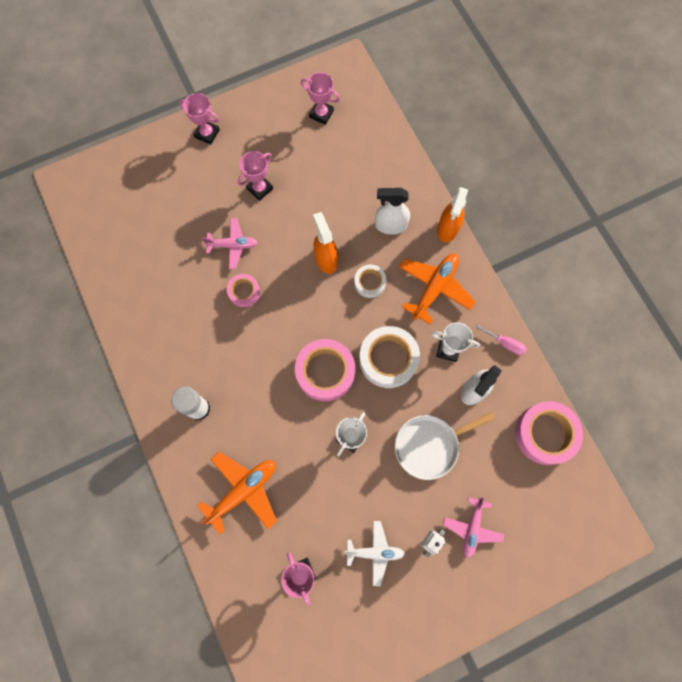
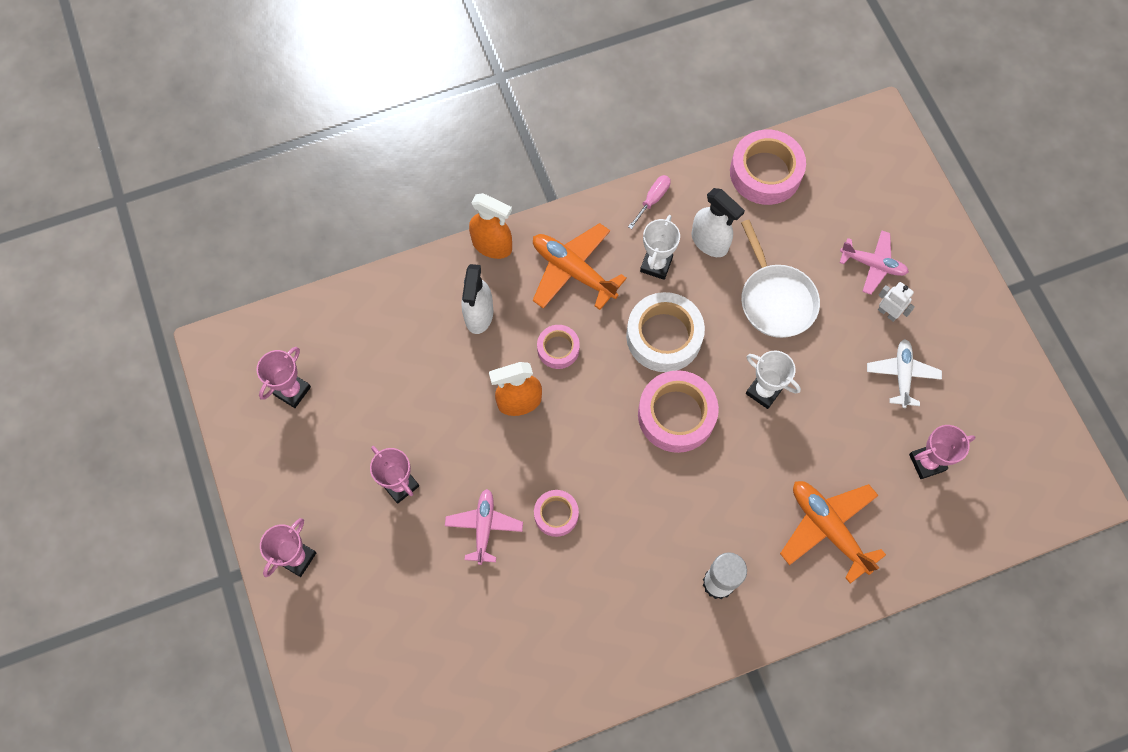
camera: 85 degrees left, 5 degrees down
white tape [354,265,386,298] -> pink tape [537,325,580,369]

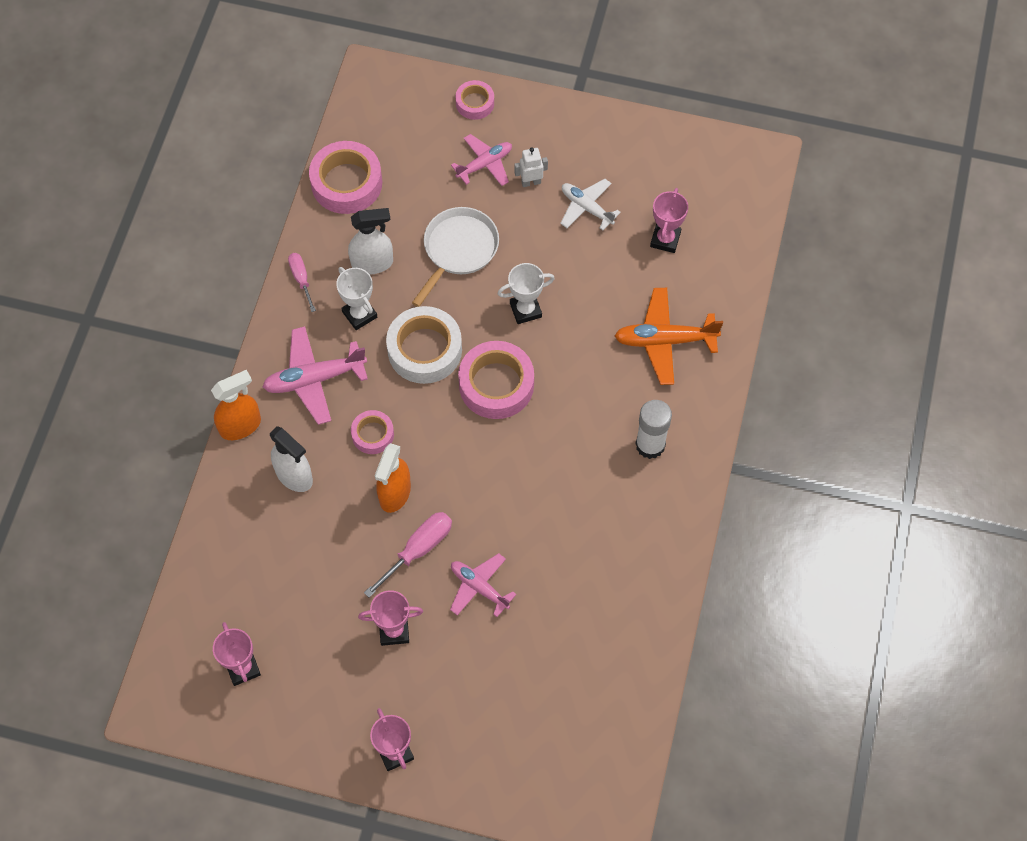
camera: 55 degrees left, 5 degrees down
orange plane [533,223,627,310] -> pink plane [262,326,368,425]
pink tape [534,490,579,537] -> pink tape moved to [456,80,494,120]
white pan [741,220,820,338] -> white pan turned 75 degrees counterclockwise [412,207,499,307]
none -> pink screwdriver [364,512,452,598]

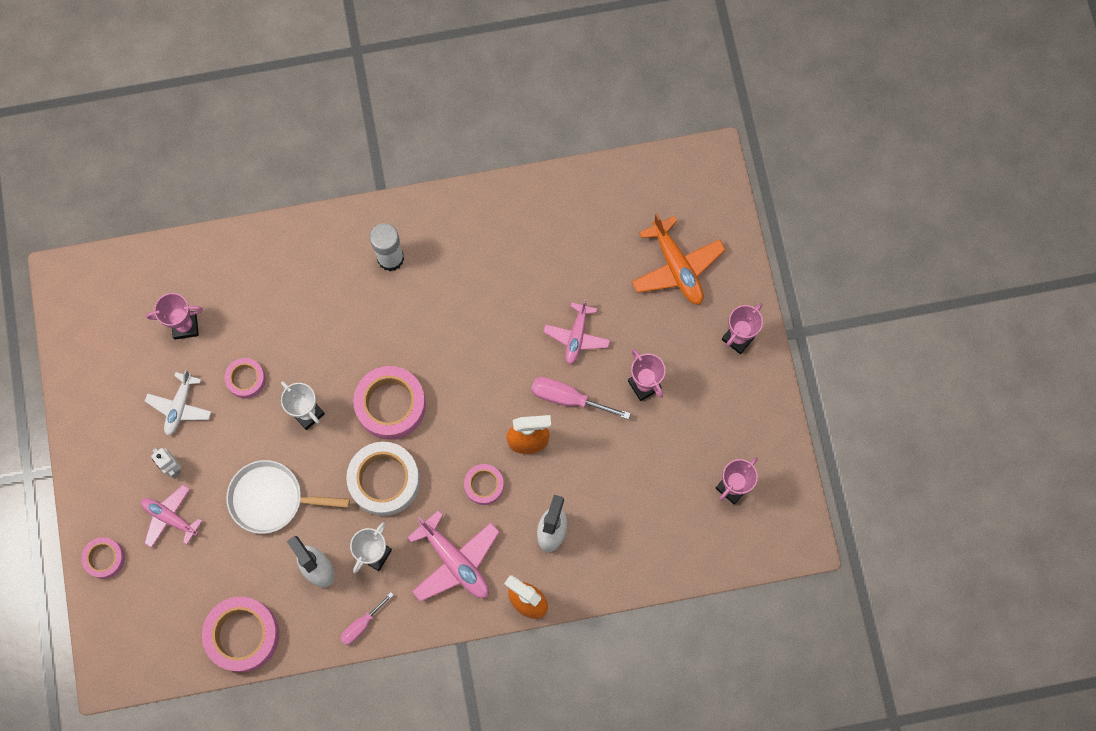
camera: 115 degrees left, 10 degrees up
orange plane [615,288,723,385] -> orange plane moved to [632,213,726,305]
none -> pink tape [225,358,266,399]

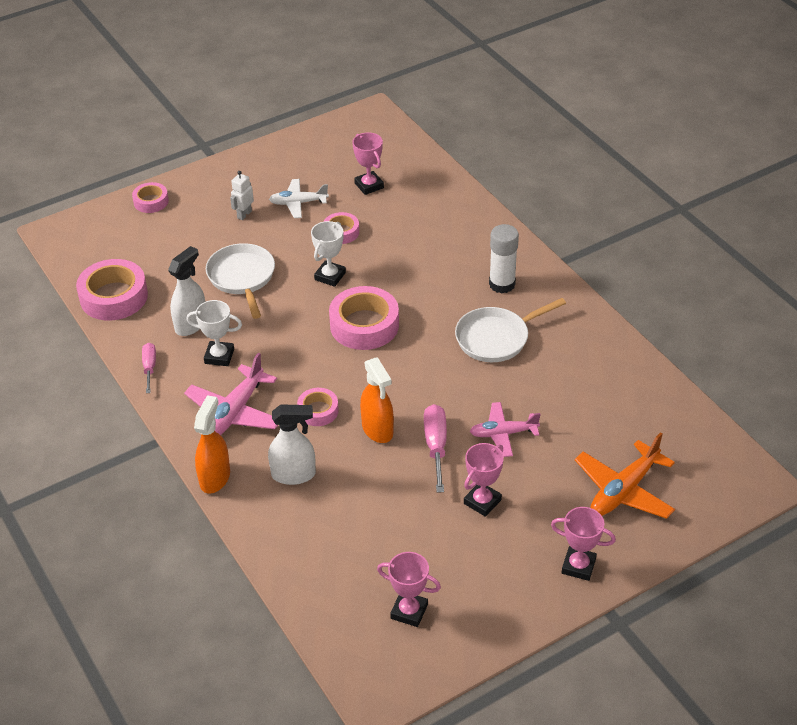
camera: 70 degrees right, 30 degrees down
pink plane [141,485,202,548] -> none
pink screwdriver [340,592,393,645] -> pink screwdriver turned 60 degrees clockwise [142,343,156,393]
white tape [346,442,420,516] -> none
none -> white pan [455,298,566,362]

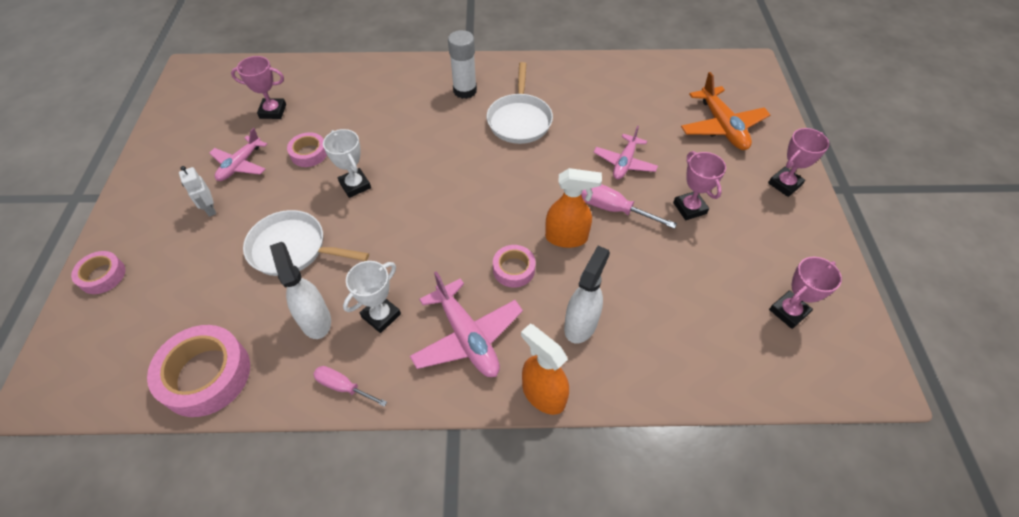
camera: 60 degrees left, 10 degrees up
white plane [269,179,329,218] -> pink plane [210,128,267,181]
pink tape [329,286,399,350] -> none

